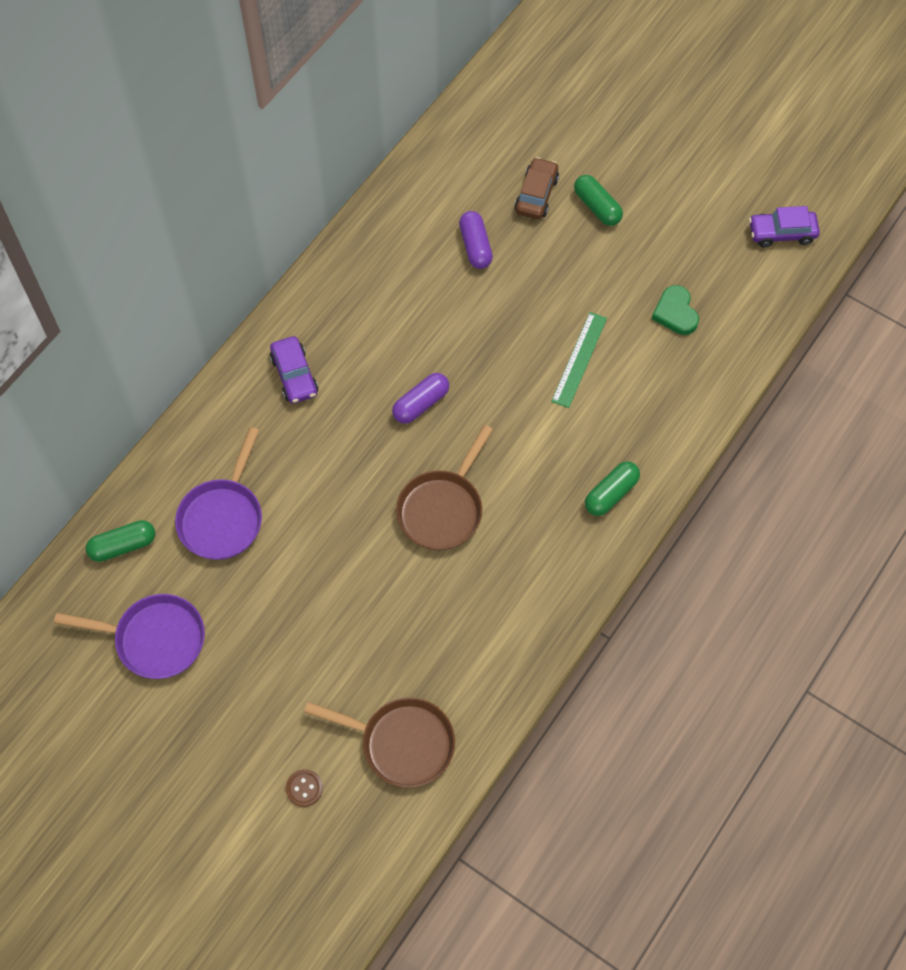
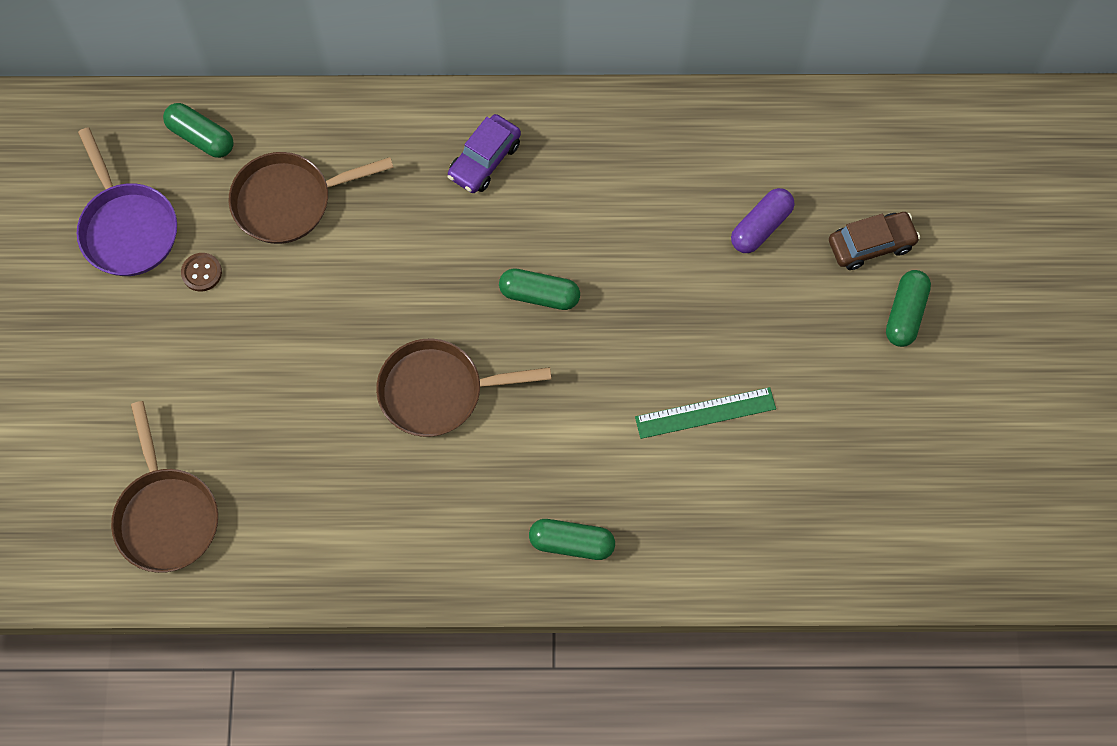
camera: 55 degrees right, 5 degrees up
purple pan [175,427,262,560] -> brown pan [229,152,394,244]
brown button [286,769,323,807] -> brown button moved to [181,253,222,292]
purple capsule [392,373,449,424] -> green capsule [499,268,580,310]
green heart [652,285,699,335] -> none
purple car [749,206,820,248] -> none

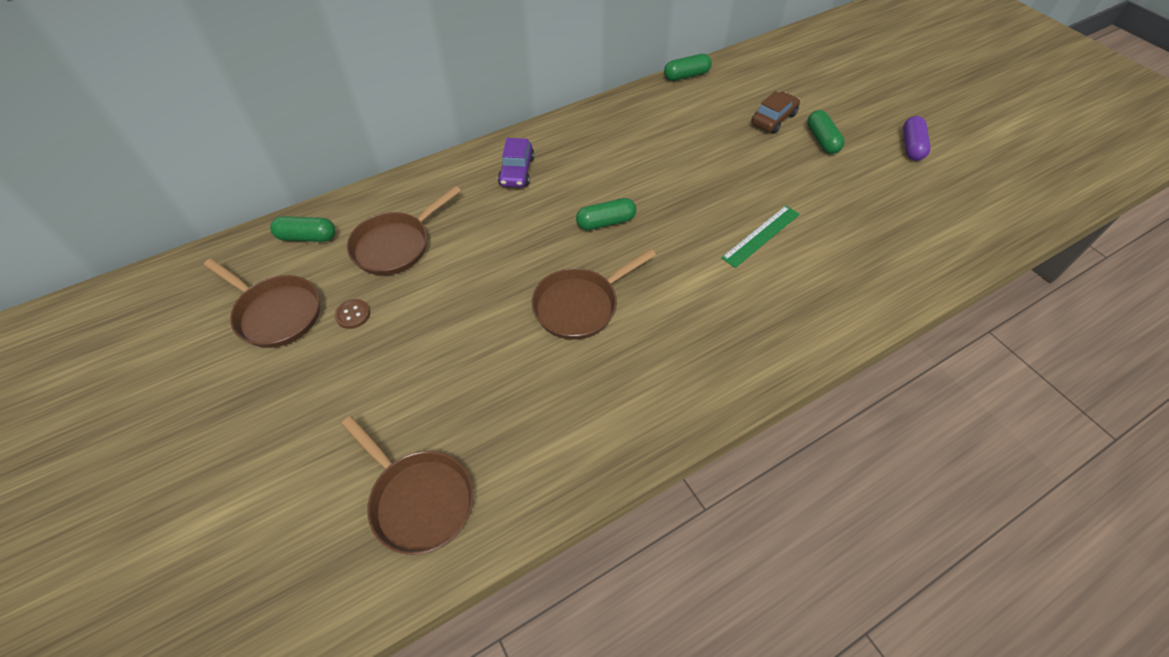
camera: 30 degrees left, 15 degrees down
purple pan [77,127,177,276] -> brown pan [204,258,320,348]
green capsule [529,519,615,560] -> green capsule moved to [664,54,712,81]
purple capsule [731,188,794,253] -> purple capsule moved to [903,116,930,161]

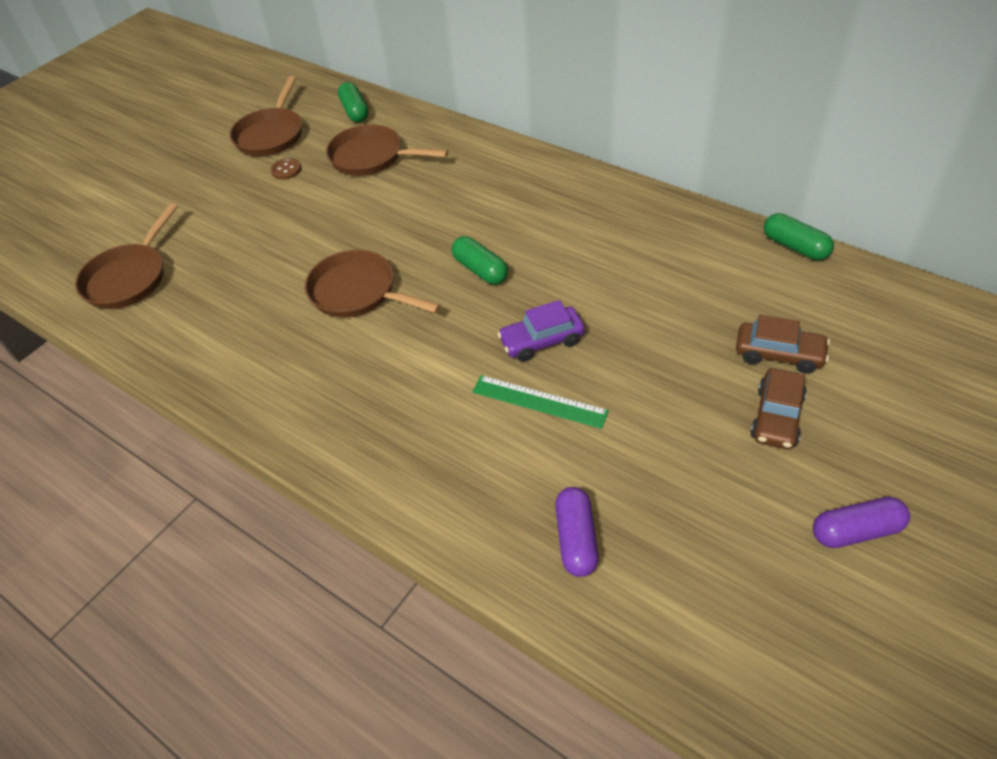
camera: 70 degrees right, 5 degrees down
purple car [498,138,534,188] -> purple car moved to [497,300,585,362]
green capsule [807,110,845,154] -> brown car [750,368,807,450]
none -> purple capsule [555,487,599,577]

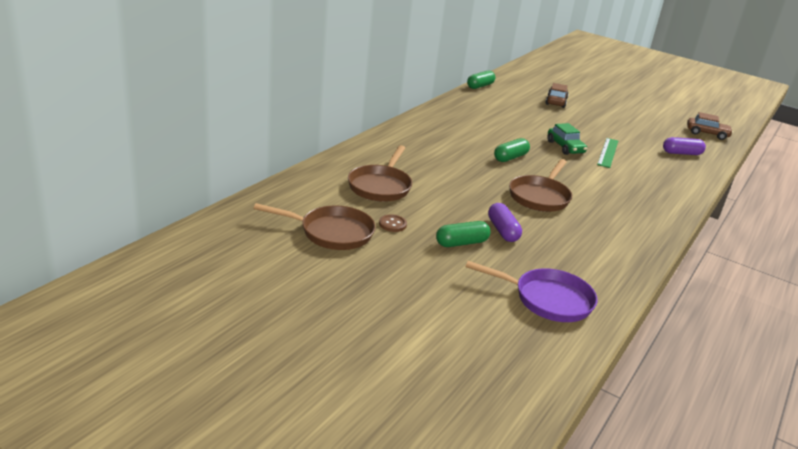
camera: 100 degrees left, 20 degrees down
brown pan [75,203,178,309] -> purple pan [466,261,598,322]
green capsule [338,82,369,122] -> green capsule moved to [436,221,490,247]
purple car [497,300,585,362] -> green car [547,123,587,155]
brown car [750,368,807,450] -> brown car moved to [687,112,733,140]
purple capsule [813,497,910,548] -> purple capsule moved to [488,203,522,242]

